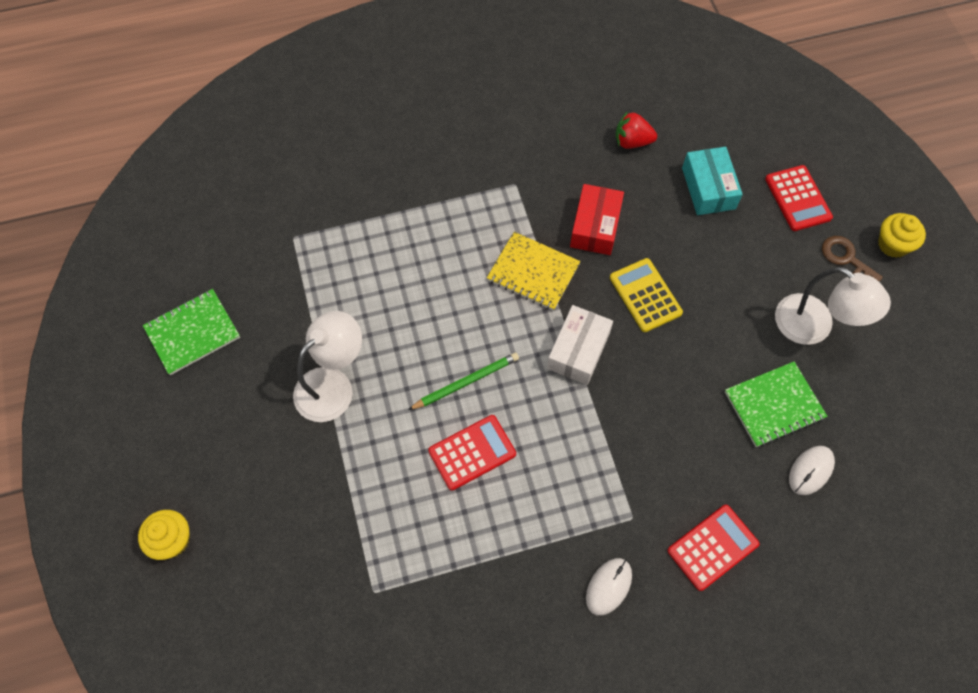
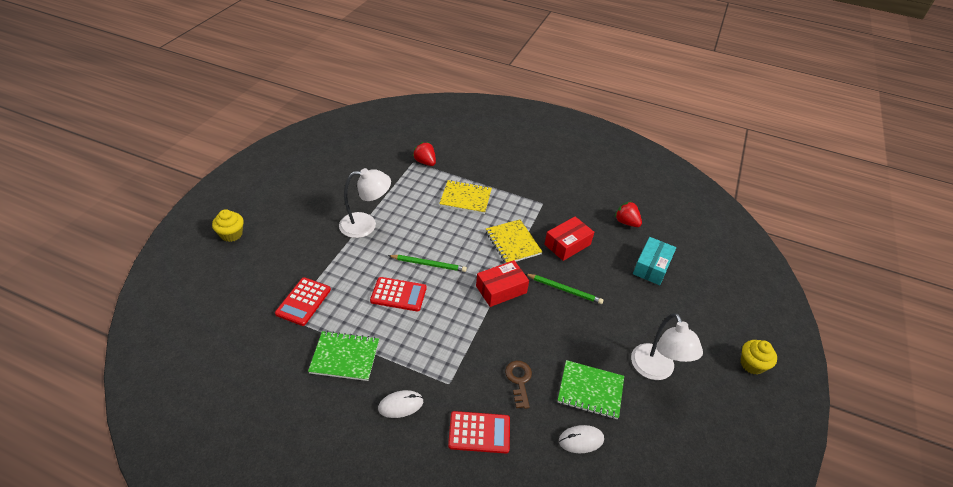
camera: 35 degrees right, 20 degrees down
green notebook [143,289,240,375] -> green notebook moved to [308,331,379,381]
white box [547,305,613,385] -> red box [476,260,529,307]
yellow calculator [610,258,683,332] -> green pencil [526,274,604,304]
red calculator [765,165,833,231] -> red calculator moved to [275,277,331,326]
brown key [822,236,883,282] -> brown key moved to [505,361,532,409]
none -> red strawberry [413,142,436,166]
none -> yellow notebook [439,180,492,214]

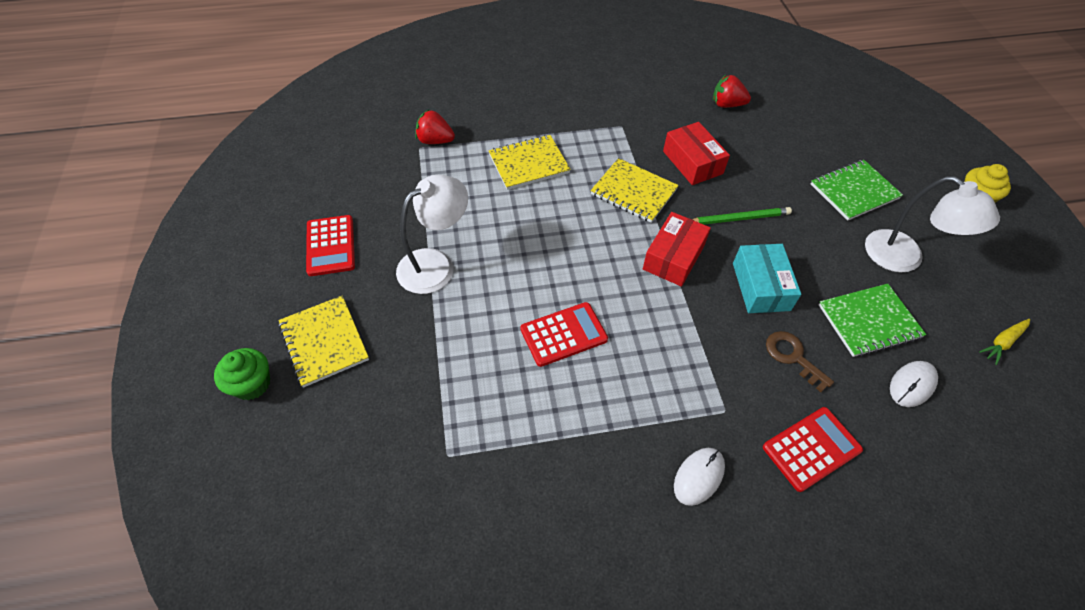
camera: 30 degrees left, 10 degrees up
yellow cupcake [212,209,244,242] -> green cupcake [214,348,270,400]
red calculator [275,277,331,326] -> red calculator moved to [306,215,355,276]
green notebook [308,331,379,381] -> green notebook moved to [811,160,903,221]
green pencil [388,255,467,272] -> none
red box [544,216,594,261] -> red box turned 45 degrees counterclockwise [663,122,730,185]
turquoise box [633,237,676,285] -> turquoise box moved to [733,244,801,313]
none -> yellow notebook [278,296,369,388]
none -> yellow carrot [979,319,1030,365]

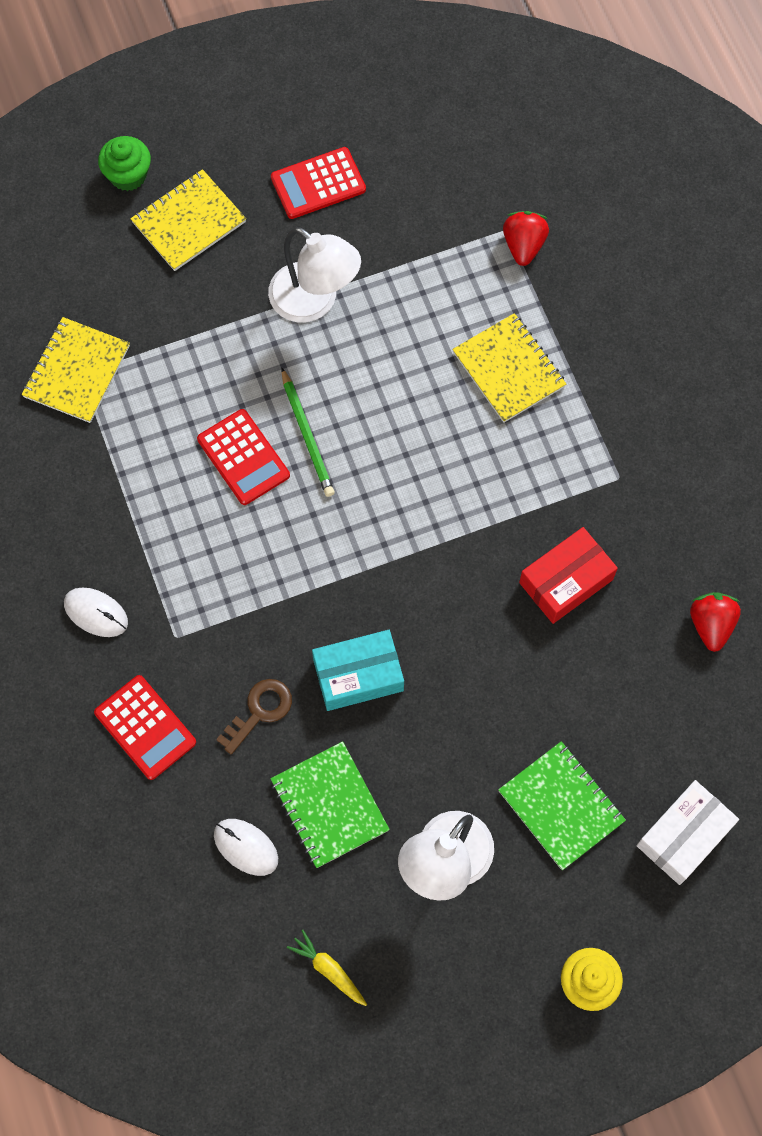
camera: 80 degrees right, 15 degrees up
yellow notebook [591,158,679,223] -> yellow notebook moved to [22,317,130,423]
red box [643,212,711,287] -> none
green pencil [692,207,792,225] -> green pencil moved to [281,367,335,497]
none -> white box [636,780,739,885]

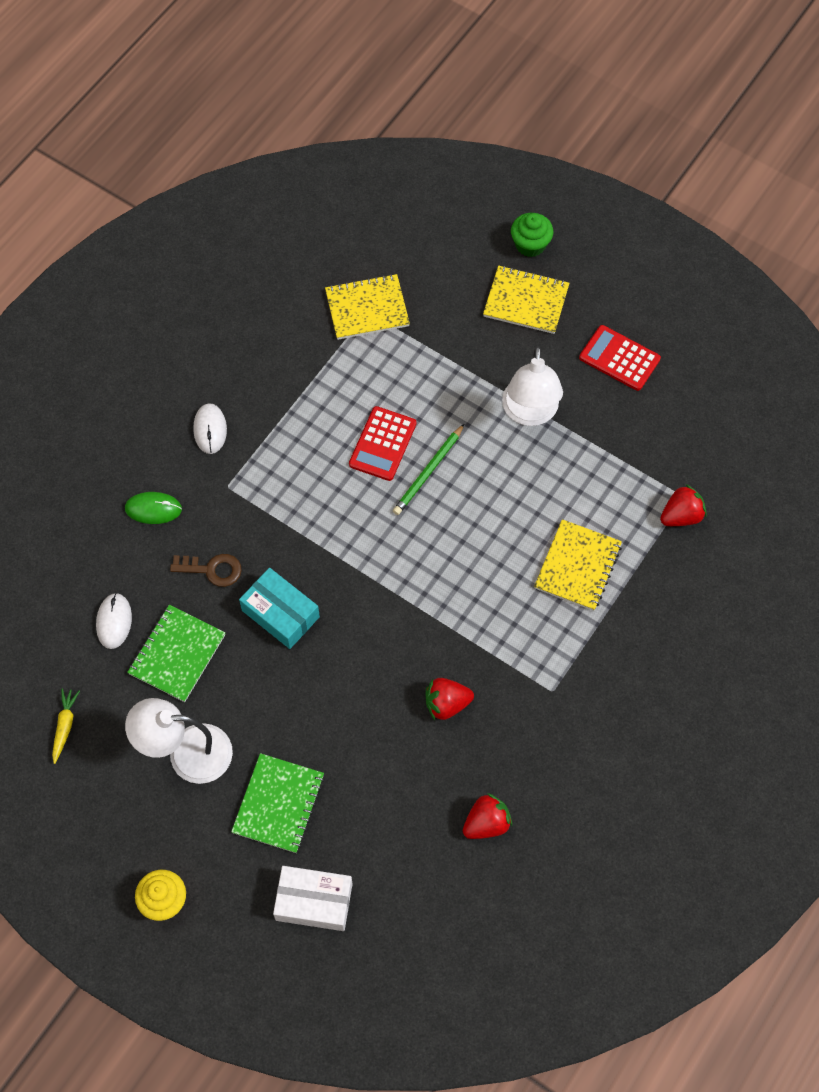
camera: 55 degrees right, 5 degrees down
red calculator [94,675,196,780] -> green mouse [125,492,182,524]
red box [519,527,618,624] -> red strawberry [425,678,474,720]

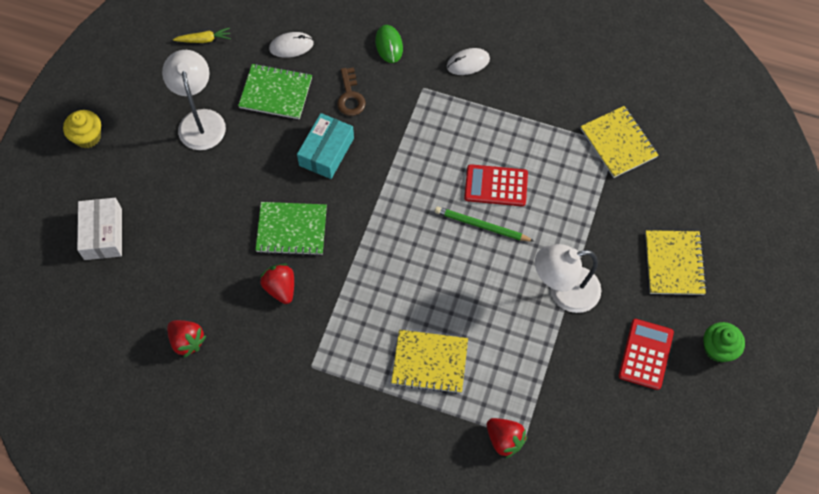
camera: 75 degrees right, 0 degrees up
green notebook [231,753,324,853] -> green notebook moved to [256,202,327,256]
green cupcake [511,213,553,257] -> green cupcake moved to [703,322,745,362]

